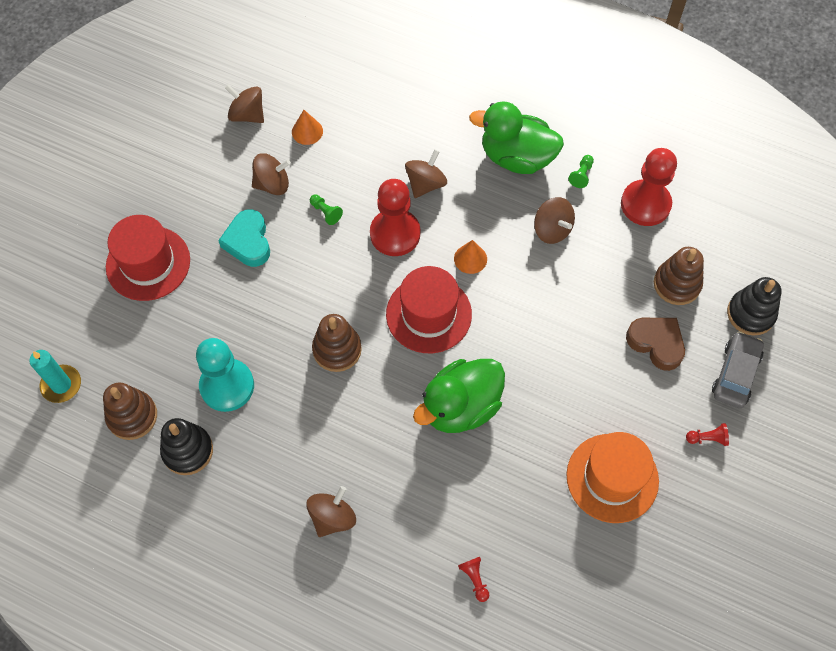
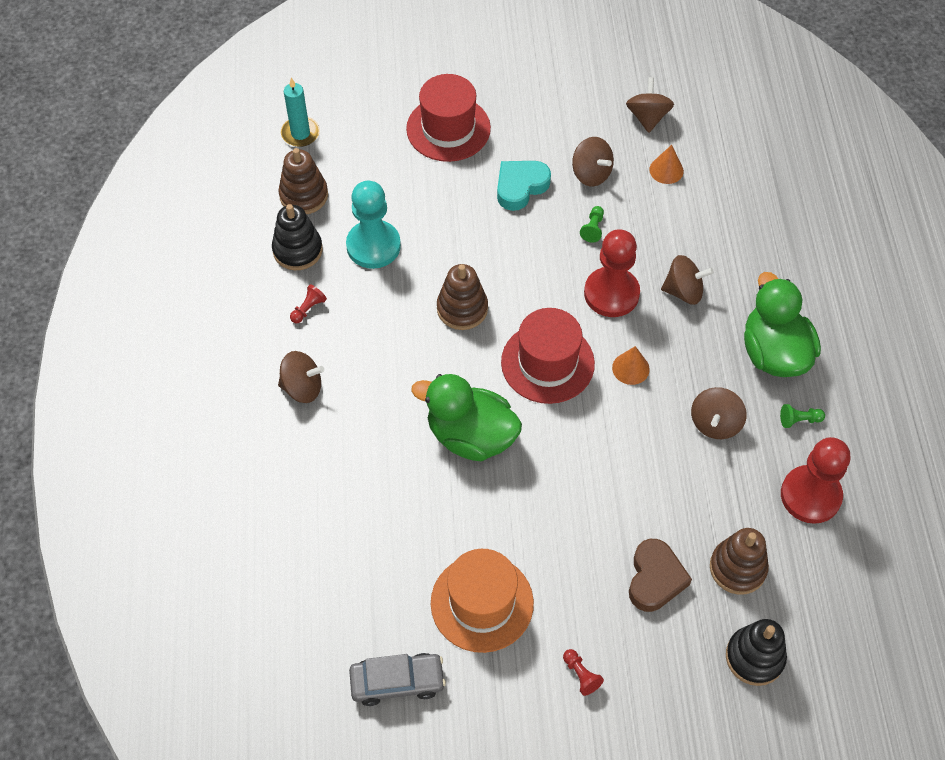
camera: 60 degrees right, 5 degrees down
red pawn [458,557,489,602] -> red pawn moved to [290,284,327,324]
grey car [712,331,764,408] -> grey car moved to [349,653,446,706]

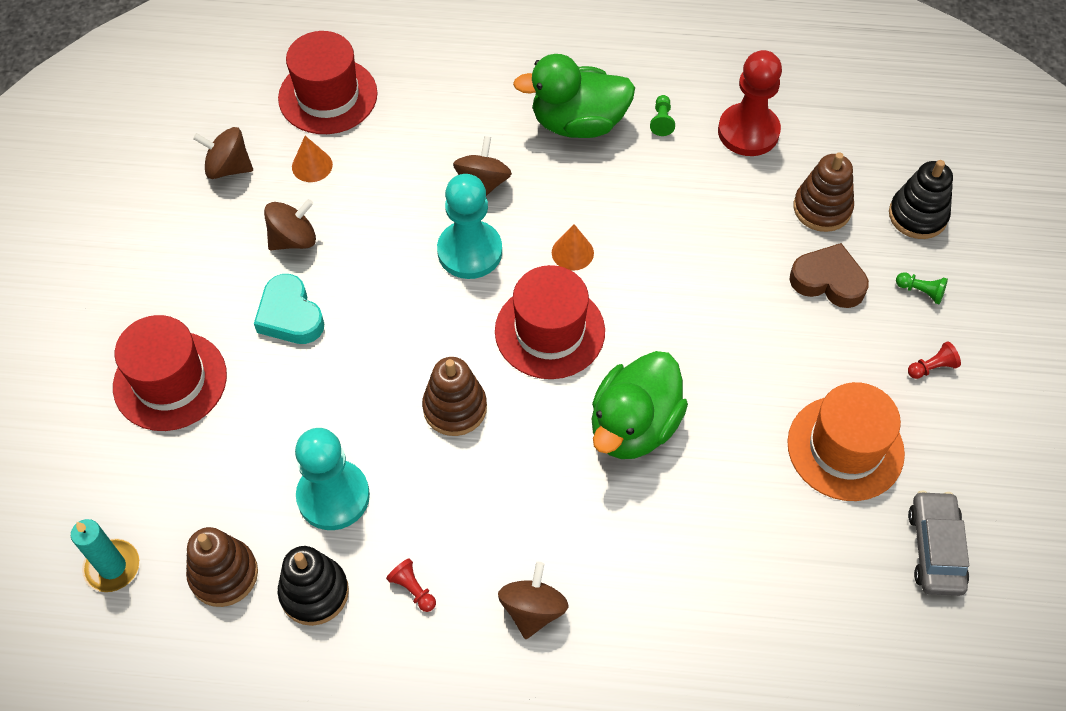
camera: 80 degrees left, 0 degrees up
green pawn [580,206,604,243] -> green pawn moved to [896,272,948,304]
red pawn [584,229,640,317] -> turquoise pawn [437,174,502,279]
brown spinning top [691,387,747,439] -> none
none -> red hat [278,31,378,134]

